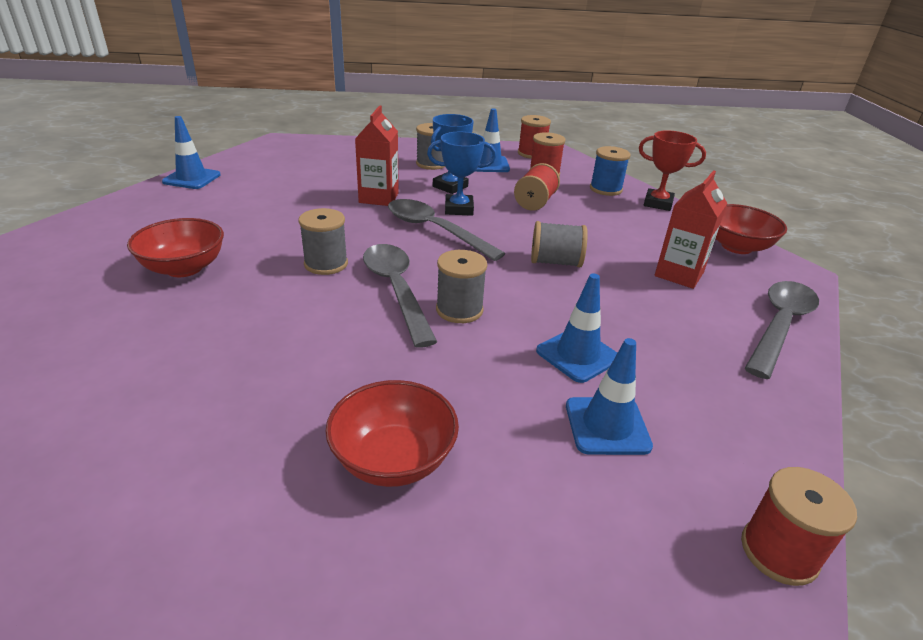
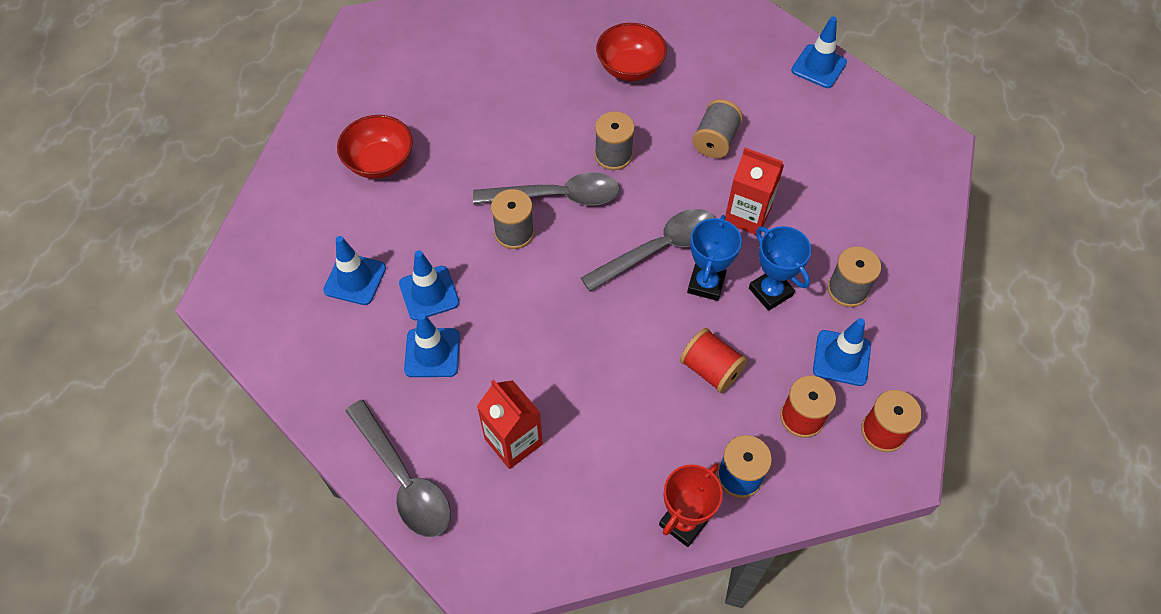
camera: 110 degrees right, 25 degrees up
grey spool [531,221,588,267] -> grey spool moved to [692,99,743,158]
red bowl [715,204,787,254] -> none
red spool [741,467,857,586] -> none
none -> blue traffic cone [404,313,460,377]

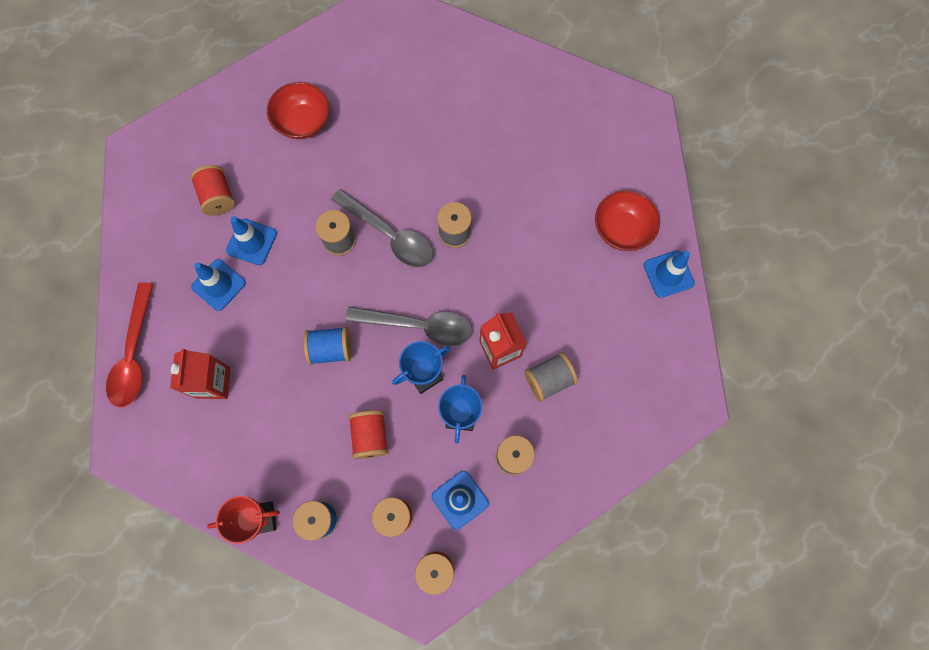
camera: 40 degrees right, 15 degrees up
blue traffic cone [323,236,386,305] -> red spool [190,165,235,216]
grey spoon [345,400,451,537] -> red spoon [106,282,153,407]
red bowl [596,23,667,81] -> red bowl moved to [595,190,660,251]
grey spool [692,99,743,158] -> grey spool moved to [524,352,578,402]
none -> blue spool [303,327,351,365]

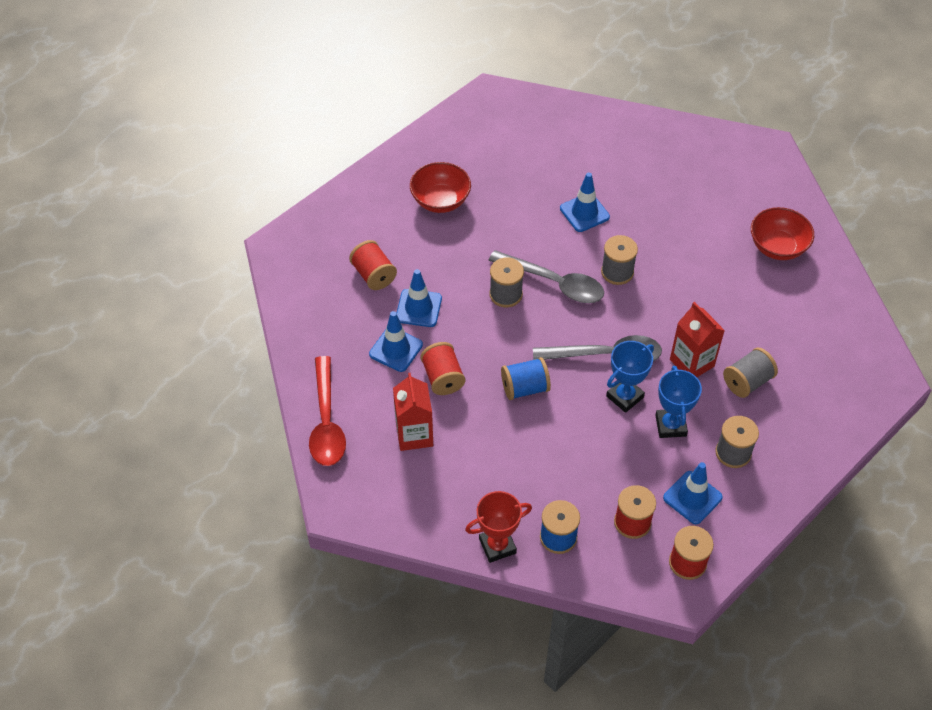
camera: 10 degrees left, 20 degrees down
red spool [348,410,389,459] -> red spool moved to [420,342,465,395]
blue traffic cone [644,250,695,298] -> blue traffic cone moved to [560,173,610,232]

